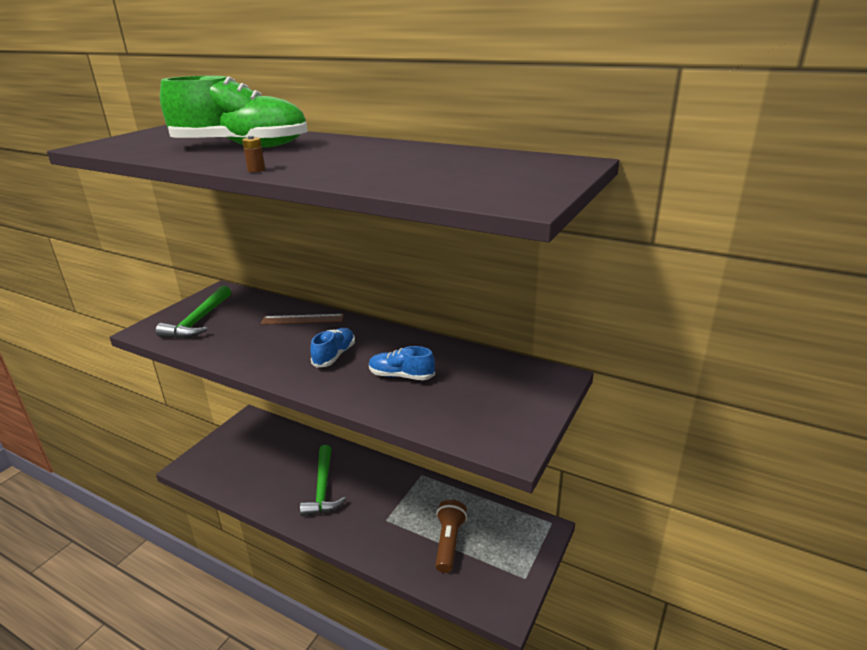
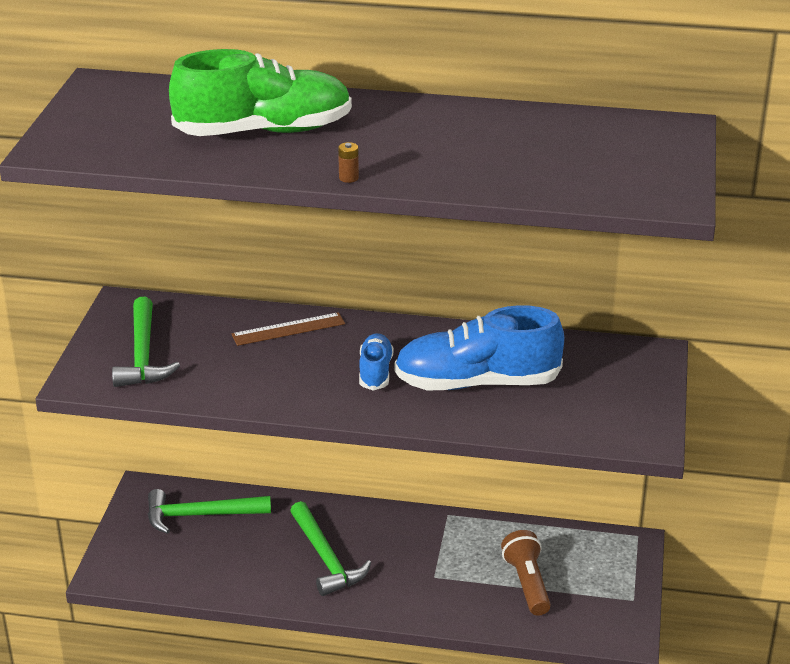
camera: 20 degrees left, 5 degrees up
blue shoe [369,346,435,380] -> blue shoe [394,305,564,390], size x1.96
none -> green hammer [148,489,271,534]

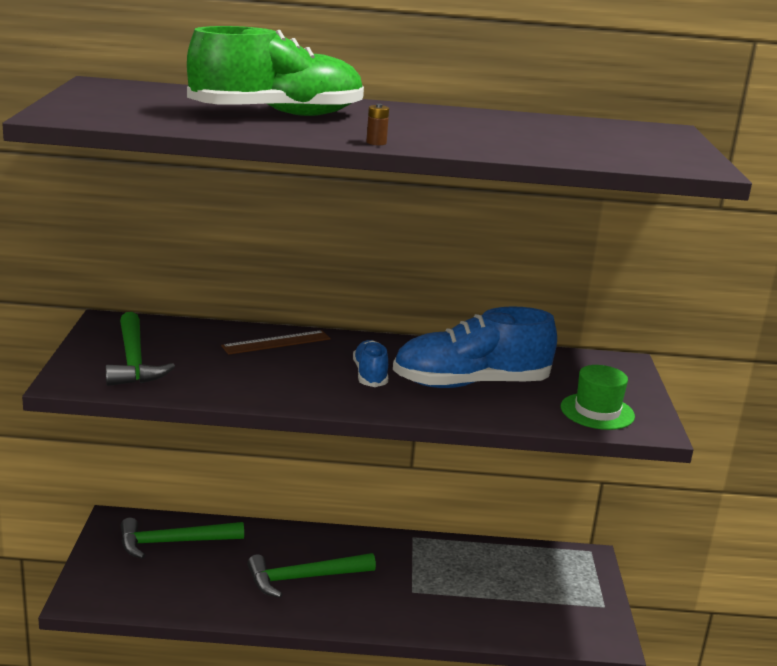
camera: 10 degrees left, 10 degrees down
green hammer [290,501,371,596] -> green hammer turned 105 degrees clockwise [247,553,376,598]
brown flashlight [501,530,551,616] -> none
none -> green hat [561,365,635,430]

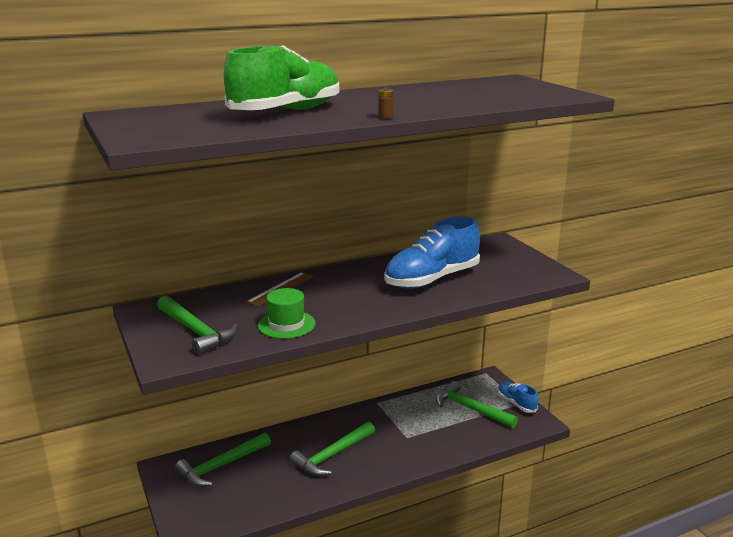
camera: 25 degrees left, 0 degrees up
blue shoe [353,340,388,387] -> blue shoe moved to [498,382,539,413]
green hat [561,365,635,430] -> green hat moved to [258,288,315,339]
none -> green hammer [436,381,518,428]

